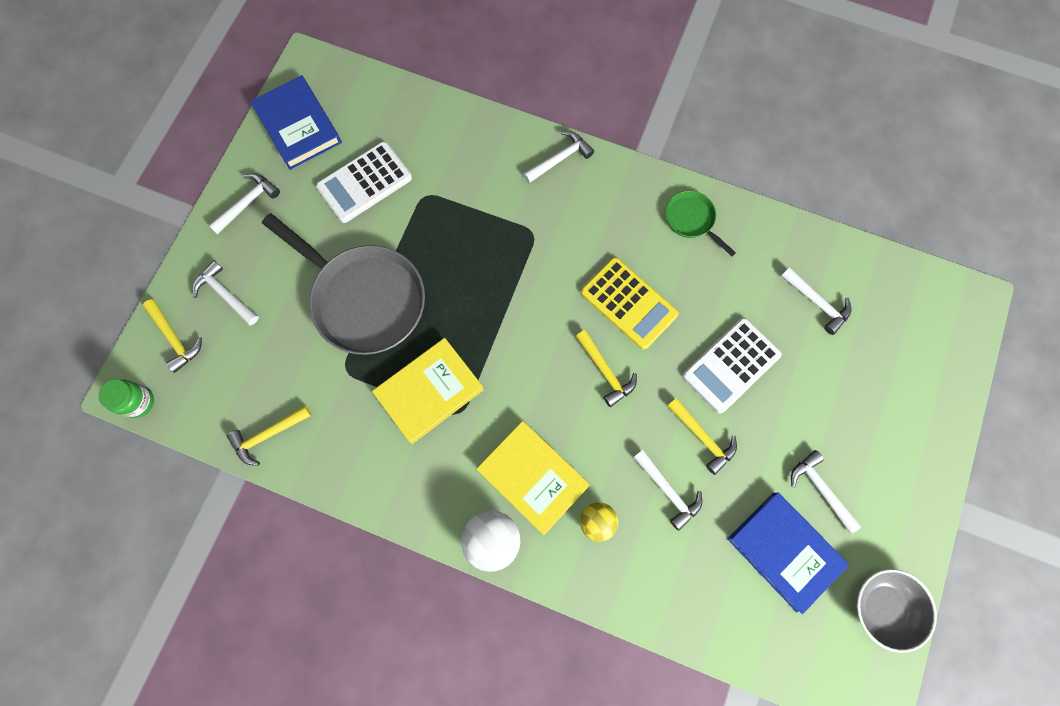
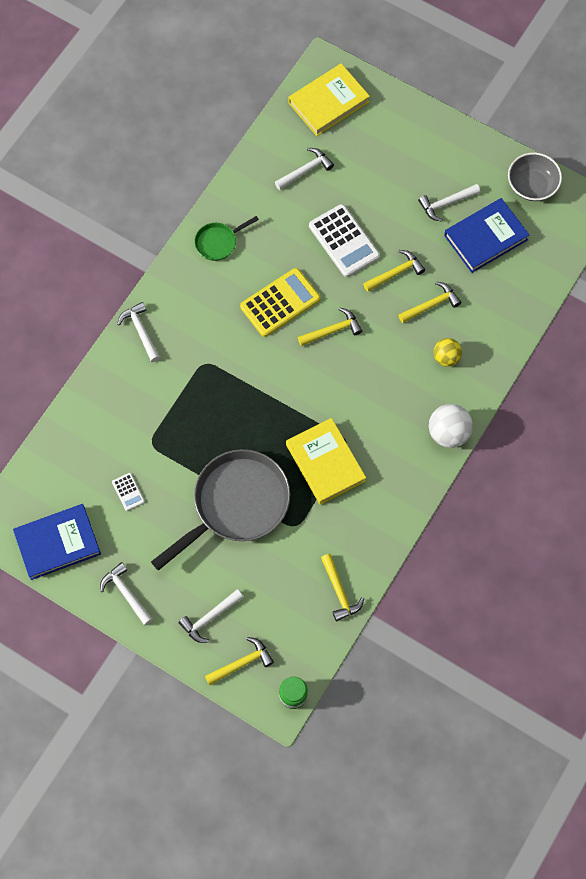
camera: 80 degrees left, 5 degrees down
white calculator [316,142,412,223] -> white calculator [112,473,145,511], size x0.47
yellow book [476,421,590,535] -> yellow book moved to [288,63,370,136]
white hammer [633,450,702,531] -> yellow hammer [399,282,461,323]

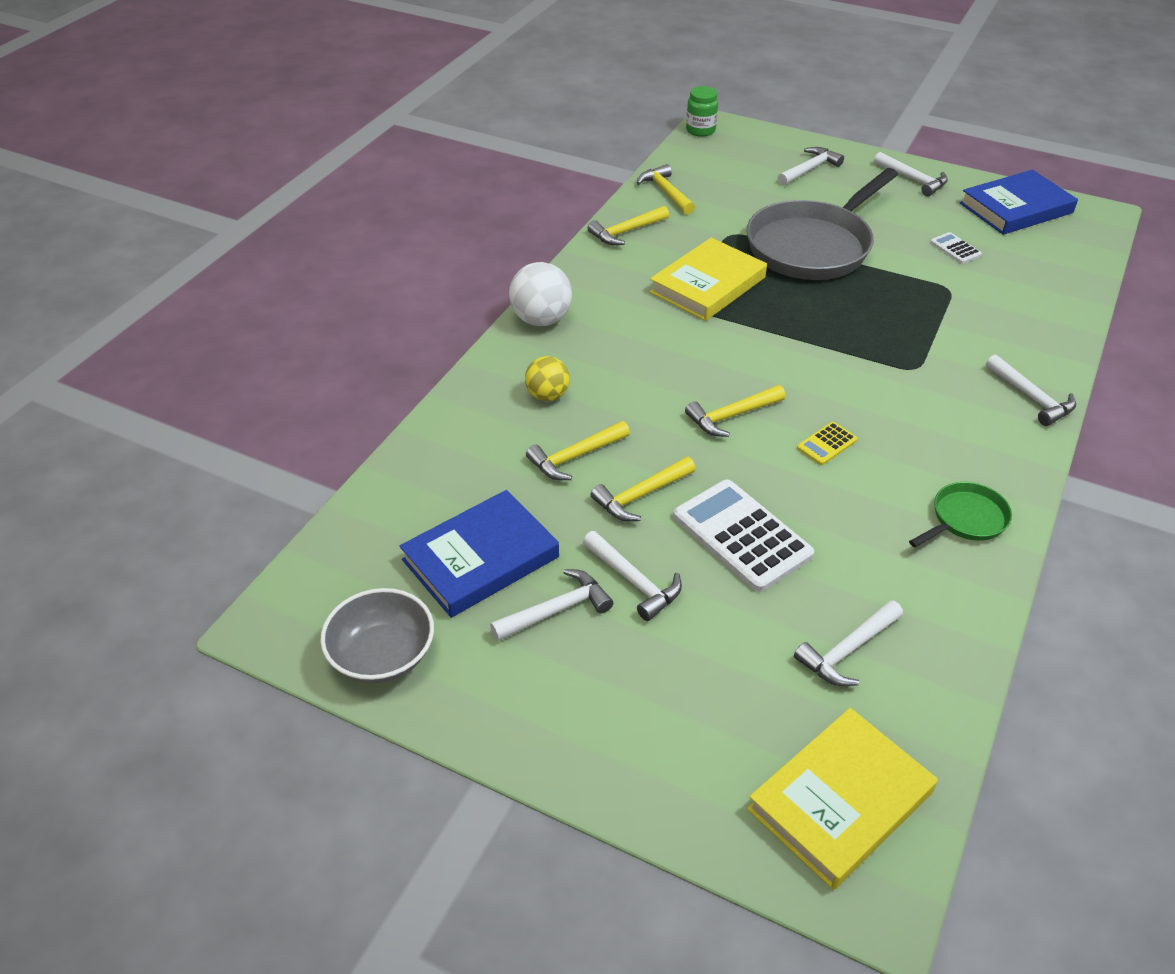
camera: 175 degrees right, 25 degrees down
yellow hammer [205,637,274,685] -> yellow hammer moved to [588,206,669,245]
yellow calculator [240,268,320,337] -> yellow calculator [797,422,858,465], size x0.47
yellow book [286,418,366,505] -> yellow book turned 75 degrees clockwise [649,238,767,321]
none -> white hammer [583,531,682,621]

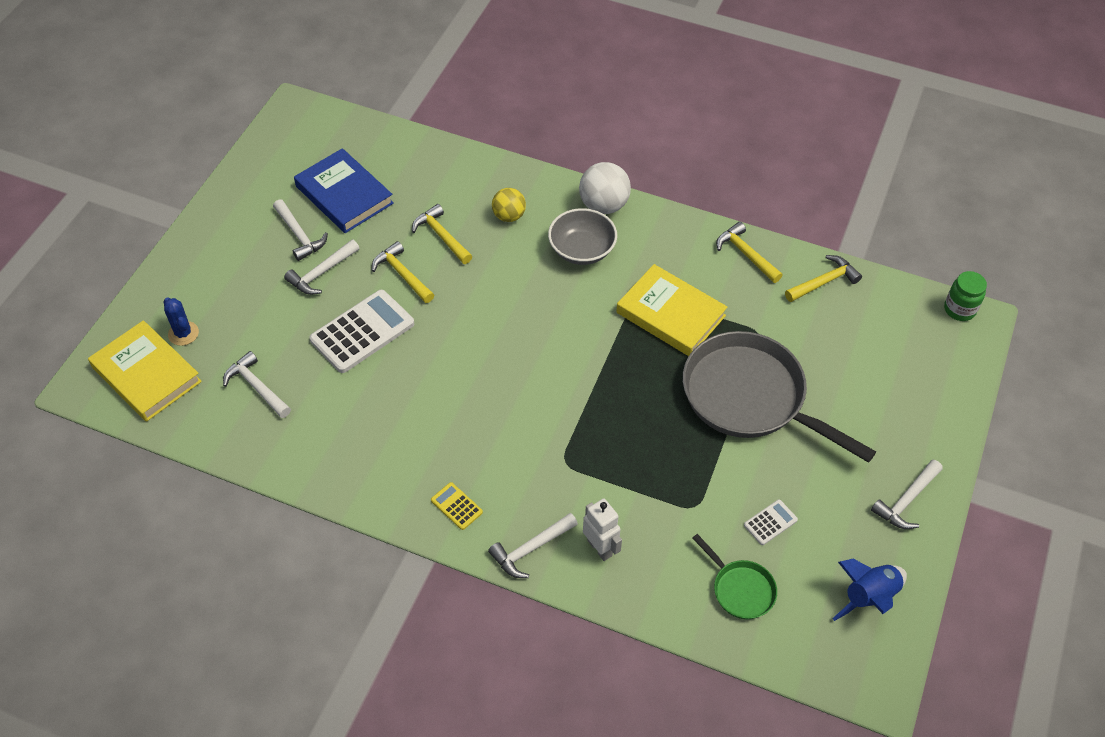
camera: 85 degrees right, 10 degrees up
grey bowl [320,588,434,683] -> grey bowl moved to [548,208,617,265]
yellow hammer [685,385,786,437] -> none
white hammer [777,147,844,186] -> none
yellow calculator [797,422,858,465] -> yellow calculator moved to [431,482,483,530]
green pan [909,482,1012,547] -> green pan moved to [692,534,777,619]
blue book [960,170,1078,235] -> blue rocket [832,559,907,621]
none -> blue cactus [163,297,199,346]
none -> white robot [583,499,622,561]

